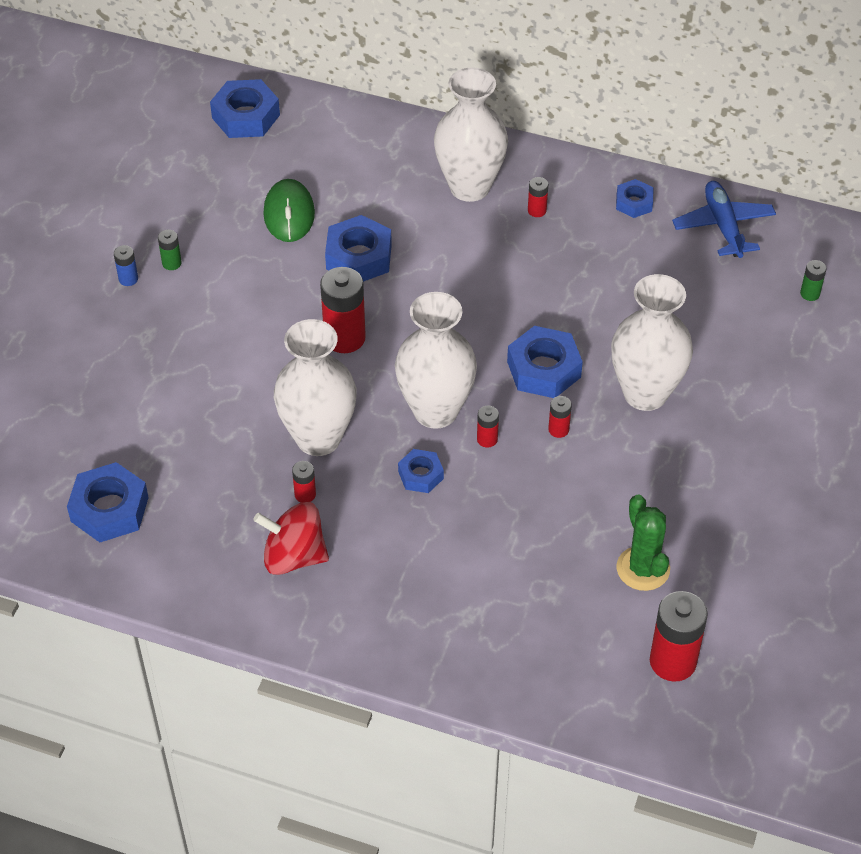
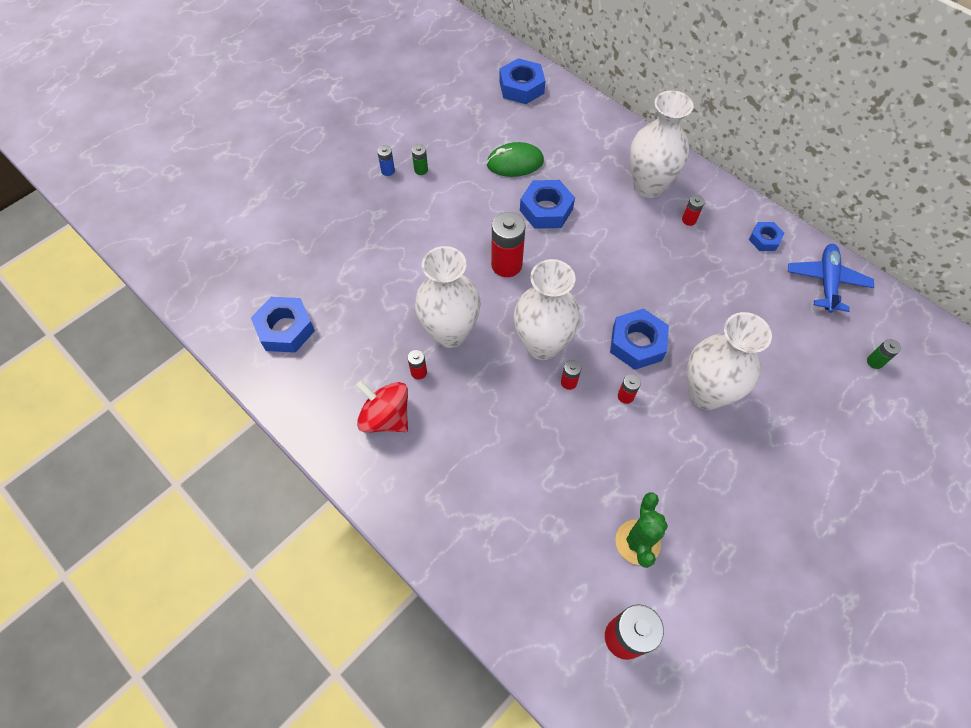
camera: 25 degrees right, 10 degrees up
green mouse [263,179,315,242] -> green mouse turned 60 degrees clockwise [487,142,544,177]
blue nut [398,449,444,493] -> none

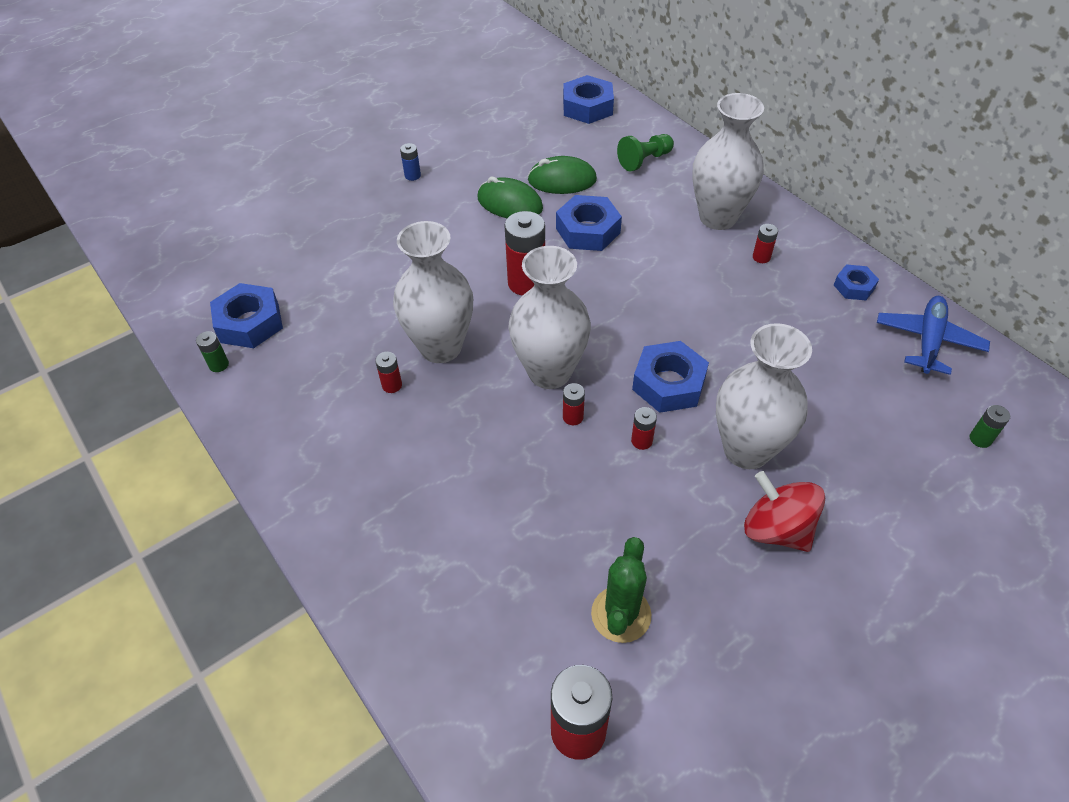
camera: 10 degrees right, 10 degrees down
red spinning top [356,381,408,433] -> red spinning top moved to [744,471,825,552]
green battery [412,144,428,175] -> green battery moved to [196,331,229,372]
none -> green mouse [478,177,543,218]
none -> green pawn [617,134,674,171]

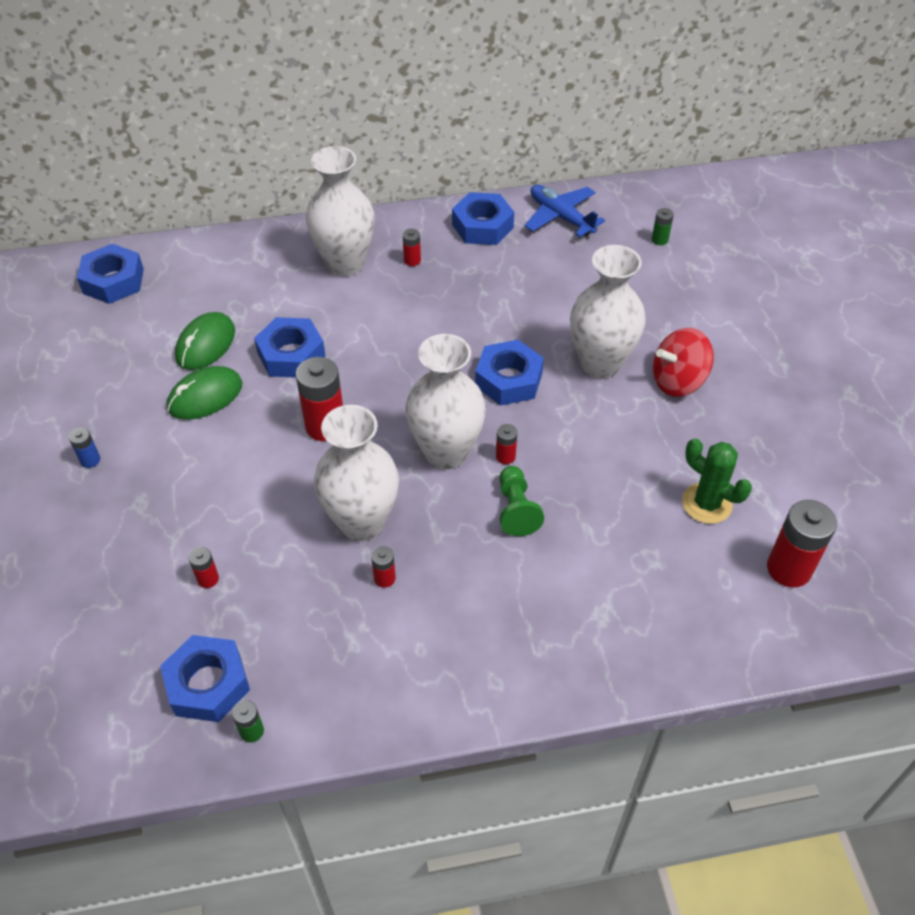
camera: 65 degrees left, 0 degrees up
green pawn [617,134,674,171] -> green pawn moved to [499,466,544,536]
red battery [631,407,657,450] -> red battery moved to [189,547,219,588]
blue nut [834,264,879,300] -> blue nut [452,192,514,245], size x1.71

